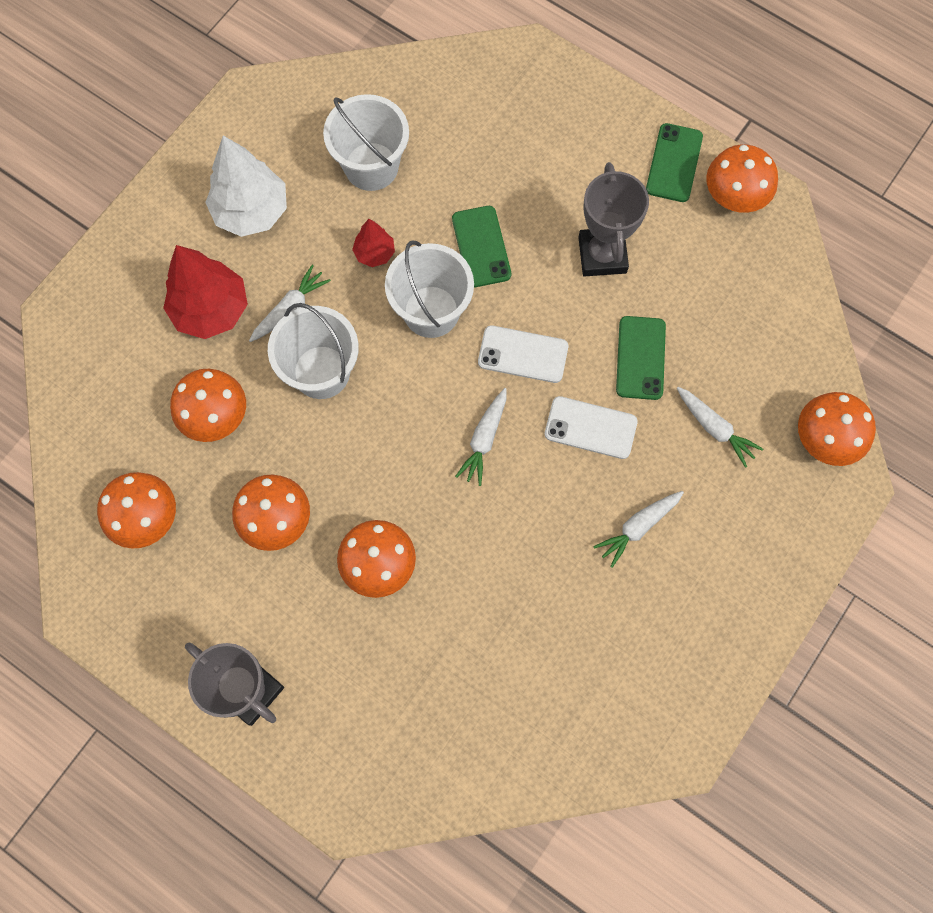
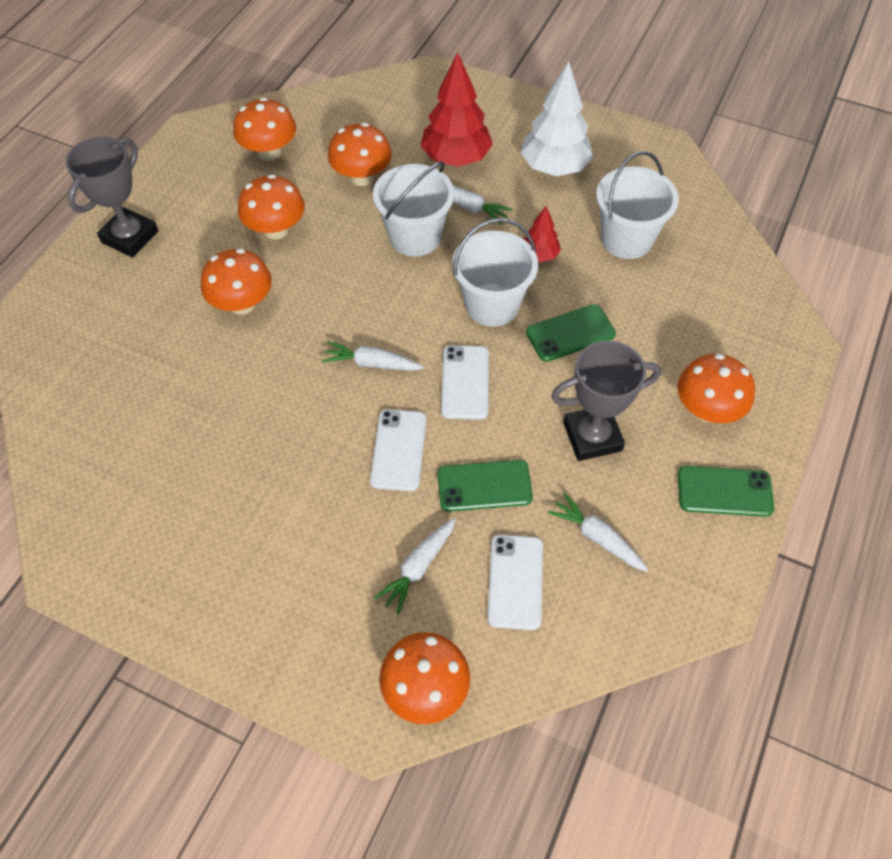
camera: 80 degrees right, 15 degrees down
white carrot [593,491,684,568] -> white carrot moved to [547,492,648,572]
orange mushroom [706,144,778,213] -> orange mushroom moved to [677,354,755,423]
none -> white phone [487,535,543,630]

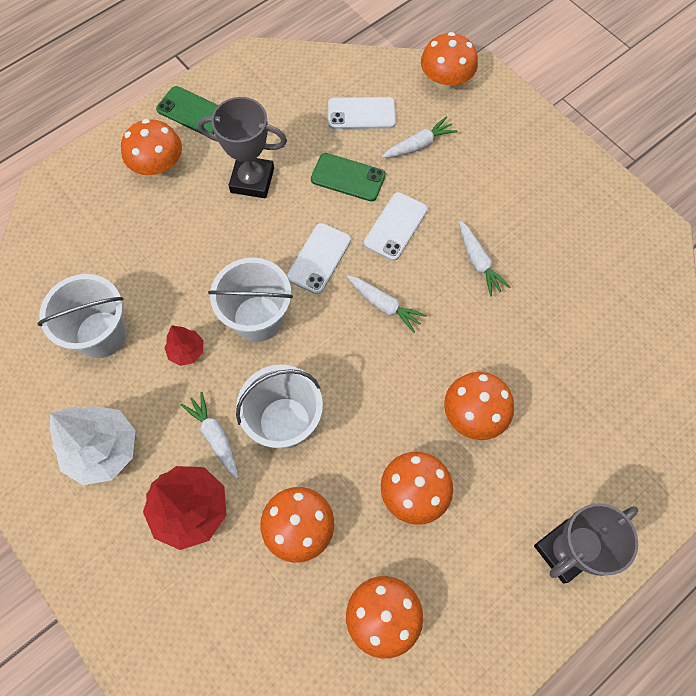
camera: 155 degrees left, 10 degrees up
white phone [487,535,543,630] -> white phone turned 60 degrees clockwise [328,97,396,129]
green phone [526,304,616,362] -> none
white carrot [547,492,648,572] -> white carrot moved to [459,221,511,297]

